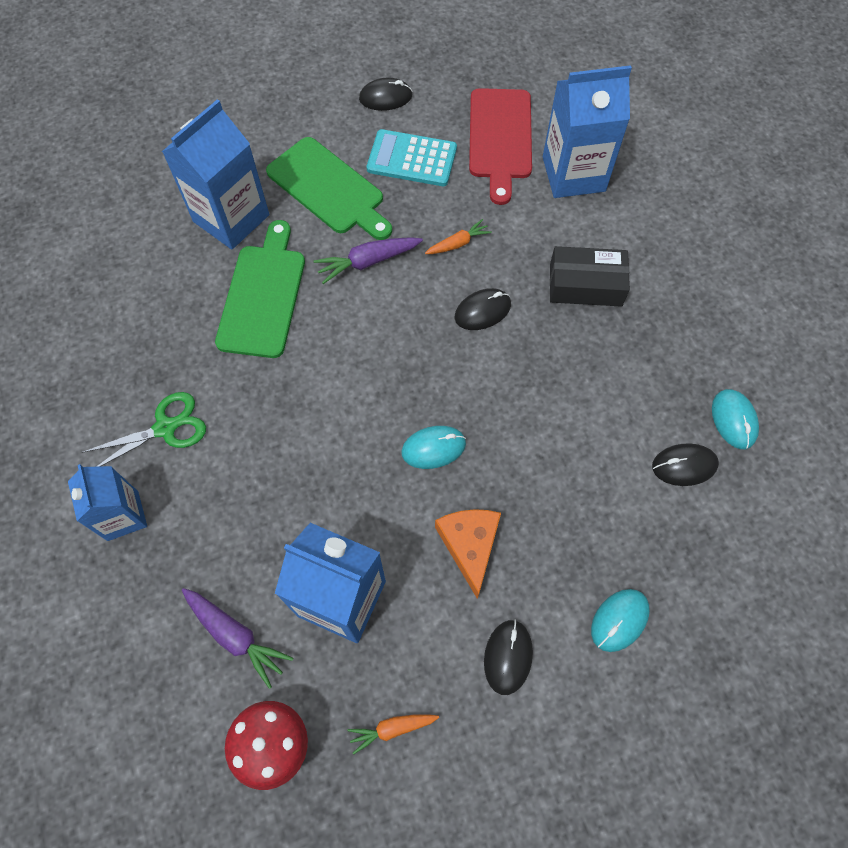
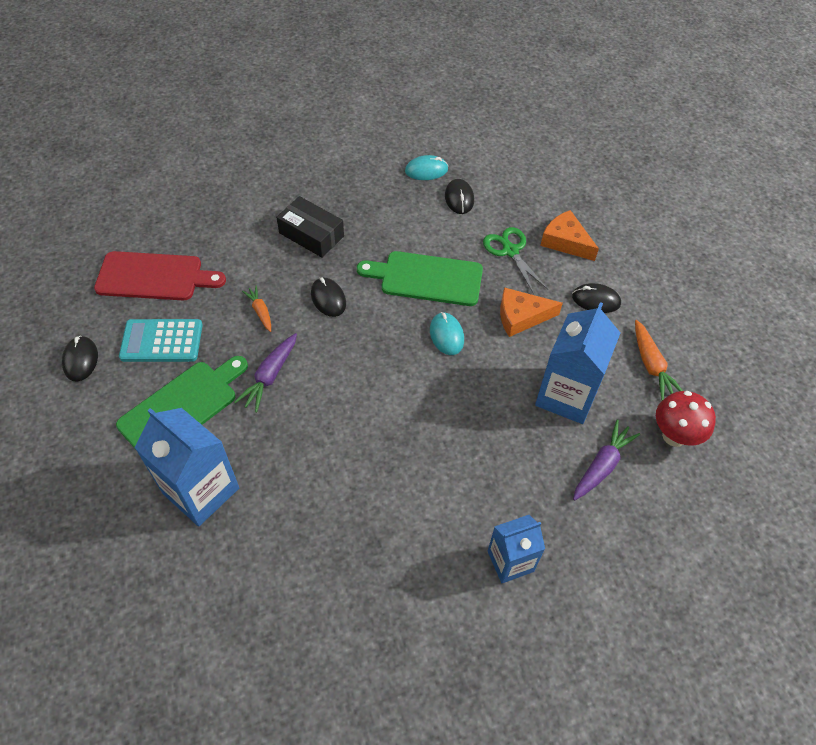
camera: 90 degrees left, 10 degrees down
green scissors [82,392,206,467] -> green scissors moved to [483,227,548,294]
green cutting board [215,220,305,358] -> green cutting board moved to [357,251,483,306]
purple carrot [313,237,423,284] -> purple carrot turned 45 degrees clockwise [234,333,297,412]
orange carrot [347,714,439,755] -> orange carrot [635,320,683,401], size x1.54
turquoise calculator [367,129,457,186] -> turquoise calculator turned 75 degrees clockwise [119,319,202,362]
blue carton [543,65,632,198] -> none
black box [550,246,630,307] -> black box turned 60 degrees counterclockwise [276,196,344,258]
turquoise mouse [591,589,650,652] -> orange cheese [540,210,599,261]

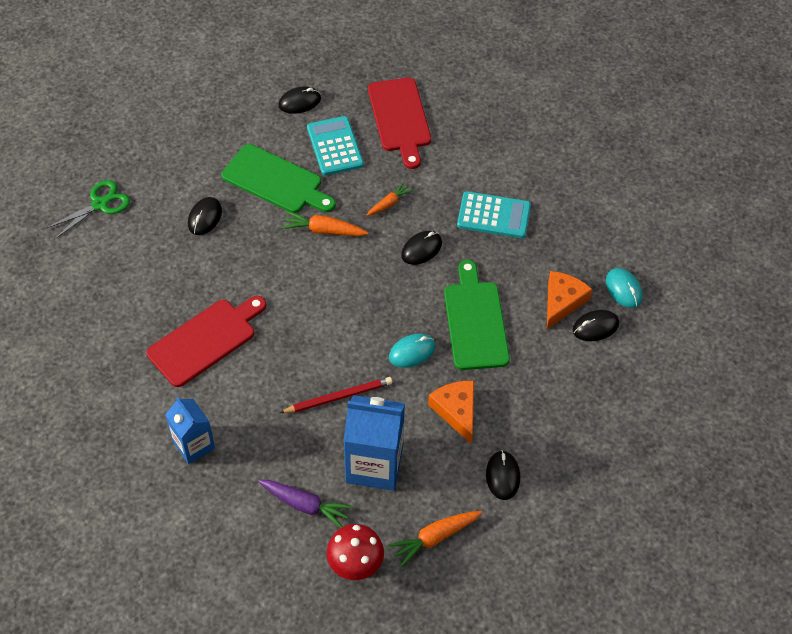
camera: 75 degrees right, 0 degrees up
blue carton [135,408,239,526] -> black mouse [188,197,222,235]
purple carrot [234,333,297,412] -> orange carrot [281,211,369,236]
black box [276,196,344,258] -> turquoise calculator [457,191,531,238]
green scissors [483,227,548,294] -> green scissors moved to [45,180,130,240]
orange cheese [540,210,599,261] -> orange cheese moved to [547,271,592,329]
none -> red cutting board [147,296,266,387]
none -> red pencil [280,377,392,413]

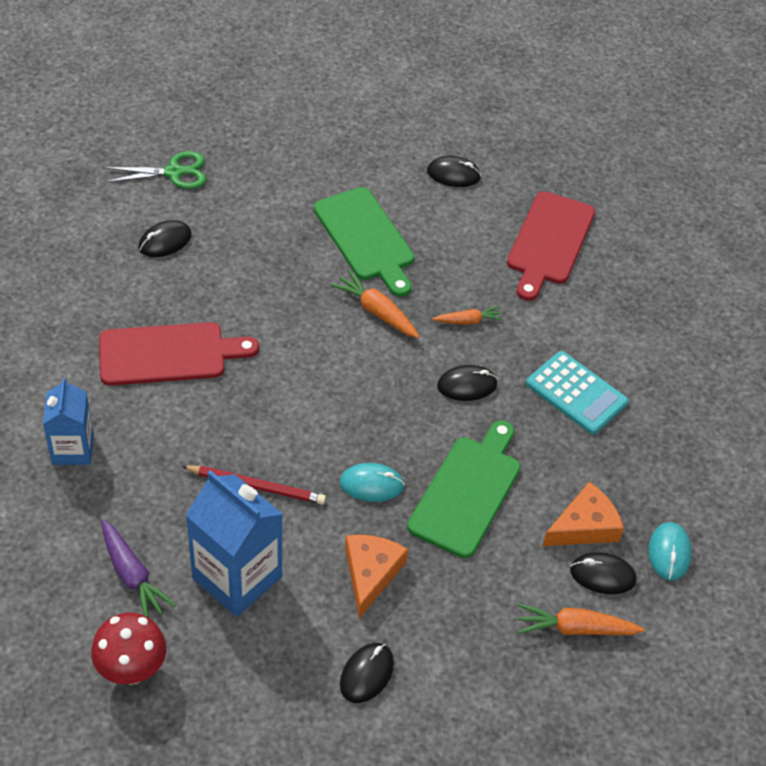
camera: 30 degrees right, 5 degrees down
black mouse [188,197,222,235] -> black mouse moved to [139,220,192,257]
turquoise calculator [307,116,364,176] -> none
orange carrot [388,511,482,567] -> orange carrot moved to [517,604,645,635]

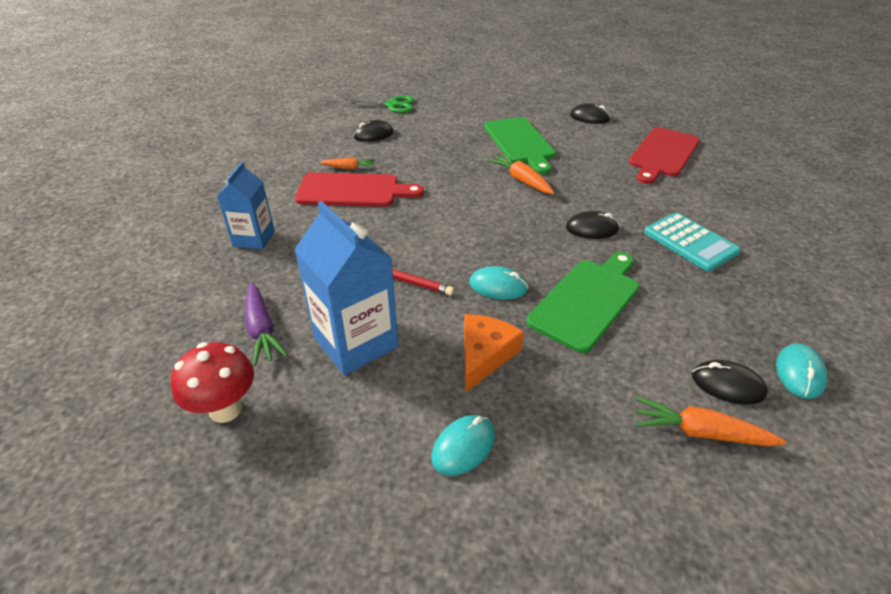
camera: 15 degrees right, 10 degrees down
black mouse [340,643,394,703] -> turquoise mouse [431,415,495,476]
orange carrot [433,306,504,325] -> orange carrot moved to [320,158,375,169]
orange cheese [543,482,624,546] -> none

